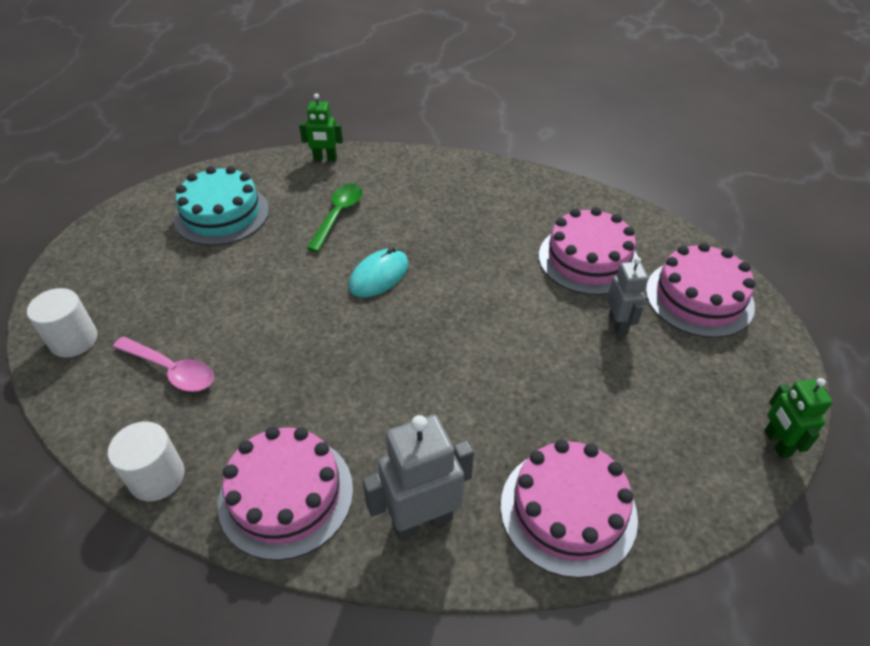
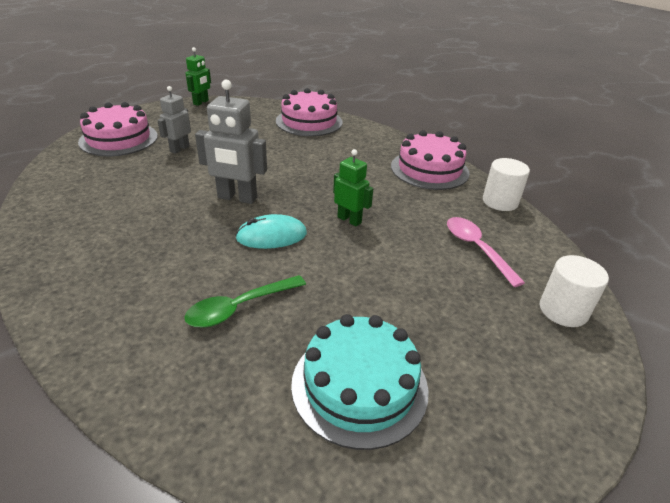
camera: 145 degrees left, 10 degrees down
green robot [299,93,343,162] -> green robot moved to [333,149,373,227]
grey robot [362,414,474,541] -> grey robot moved to [195,80,267,204]
pink cake [539,207,638,295] -> none

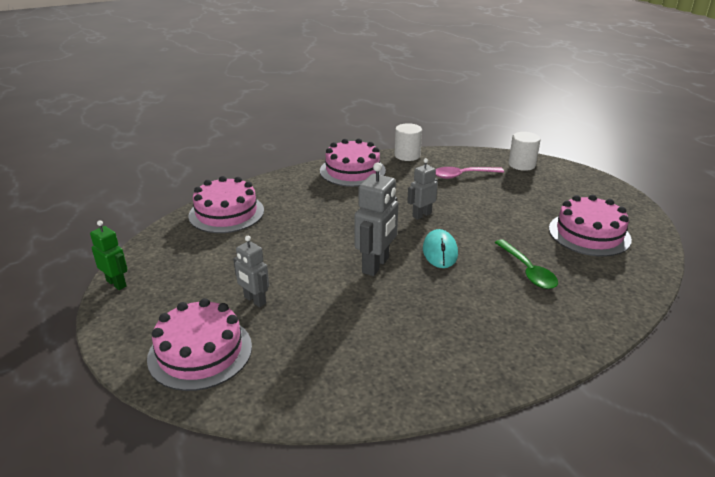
camera: 75 degrees left, 5 degrees down
turquoise cake [291,314,429,450] -> pink cake [549,194,632,257]
green robot [333,149,373,227] -> grey robot [407,158,438,220]

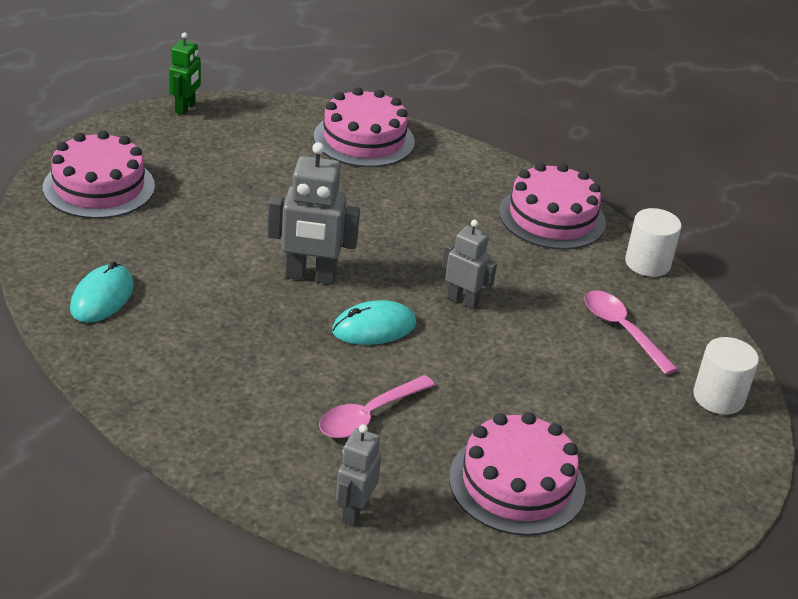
camera: 65 degrees right, 5 degrees up
grey robot [233,236,269,307] -> grey robot moved to [336,424,381,526]
green spoon [495,239,558,289] -> pink spoon [319,375,435,438]
none -> turquoise mouse [70,261,134,323]

